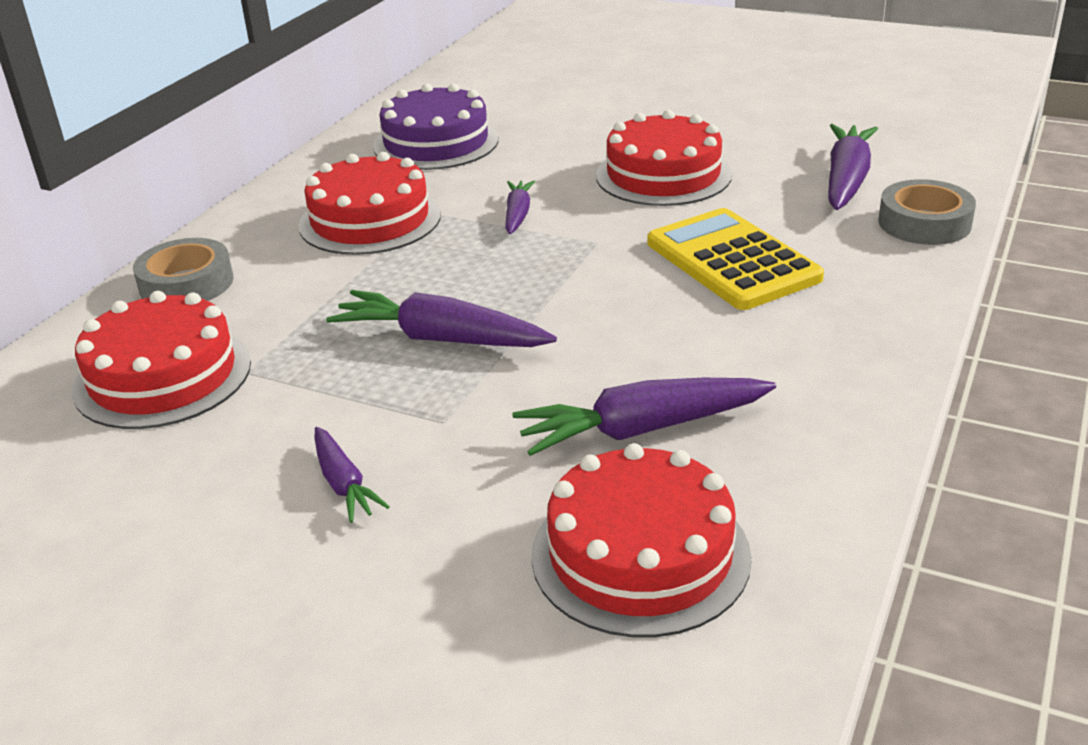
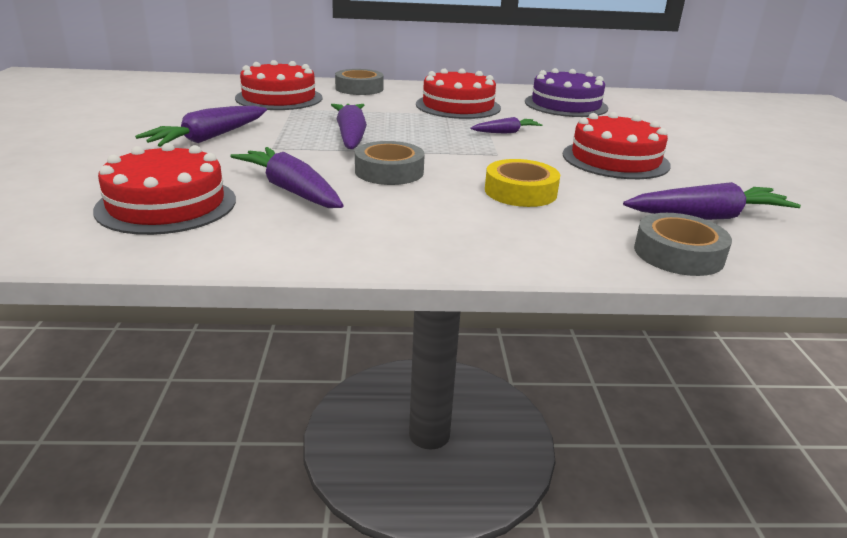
camera: 60 degrees right, 5 degrees down
purple carrot [315,427,390,523] -> purple carrot [135,106,267,147], size x1.75
yellow calculator [648,208,824,310] -> yellow tape [485,159,560,207]
none -> grey tape [355,141,425,185]

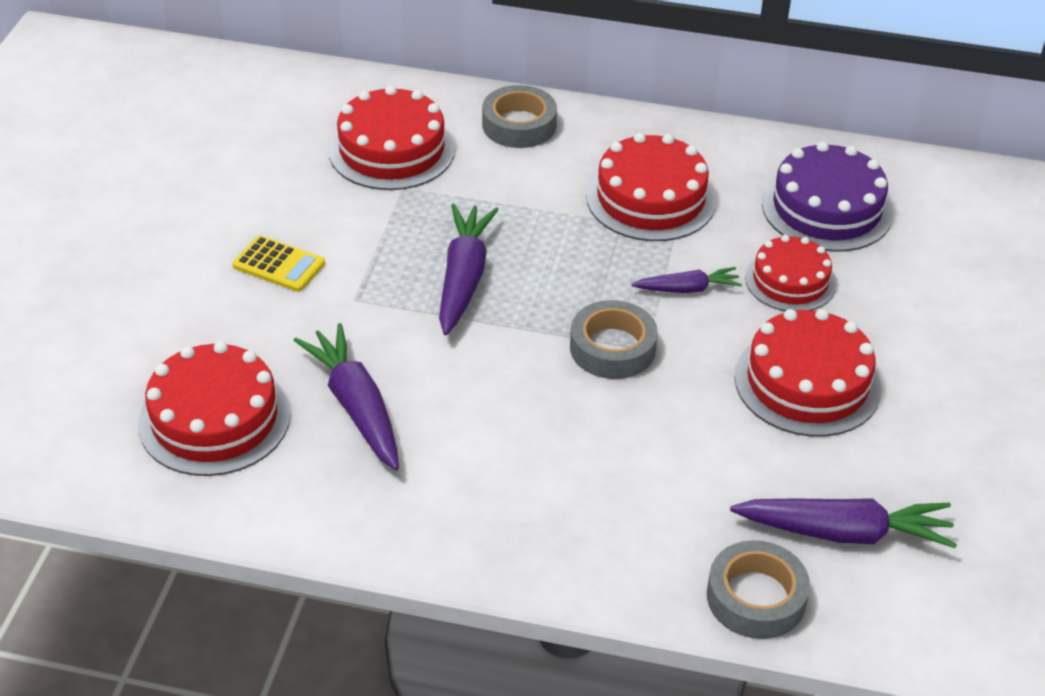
camera: 15 degrees right, 15 degrees up
purple carrot [135,106,267,147] -> yellow calculator [233,235,325,292]
grey tape [355,141,425,185] -> grey tape moved to [570,300,658,379]
yellow tape [485,159,560,207] -> none
none -> red cake [745,235,836,311]

